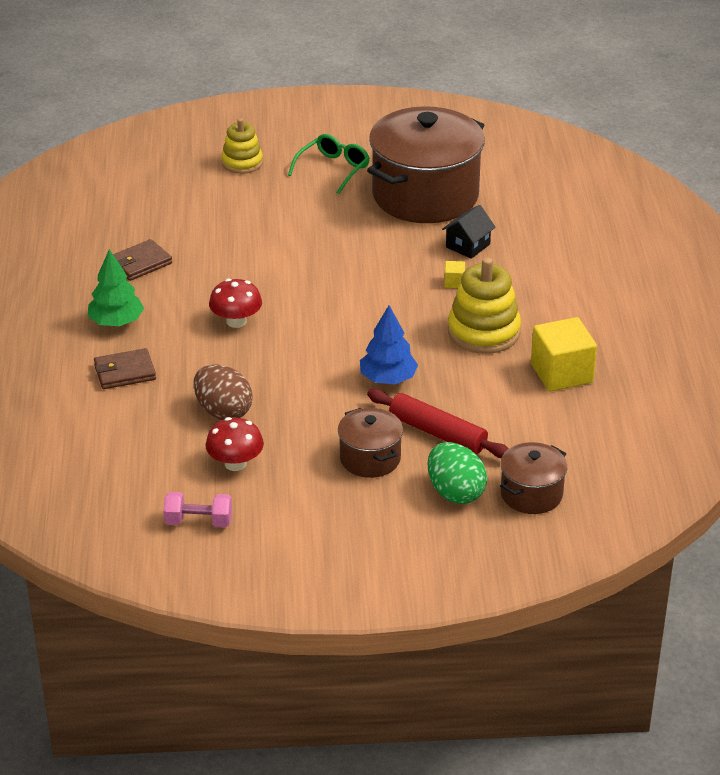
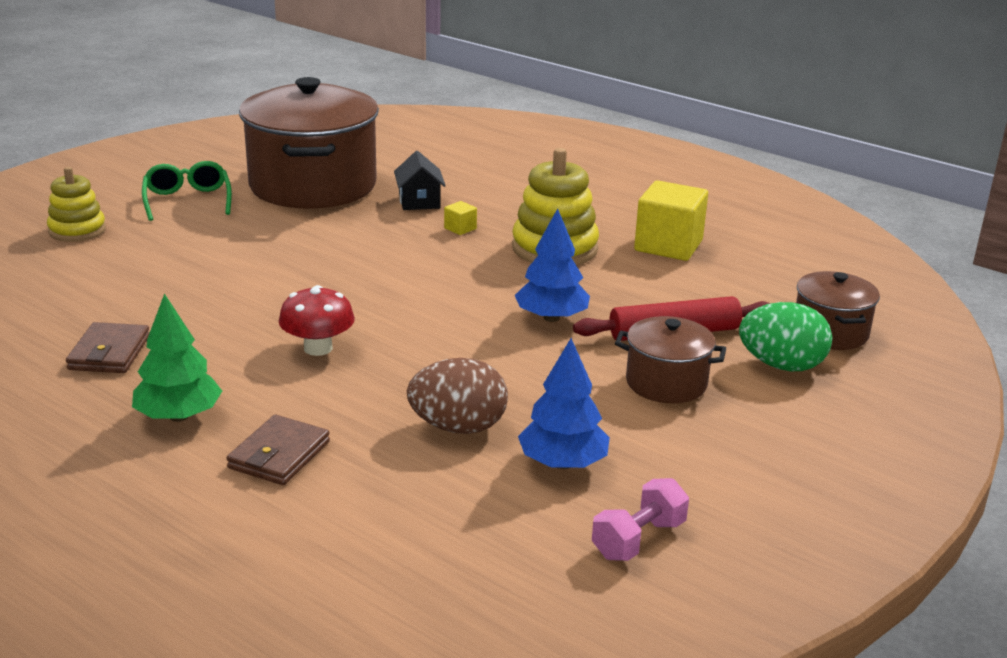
camera: 50 degrees left, 10 degrees down
red mushroom [205,417,264,471] -> blue tree [518,338,610,469]

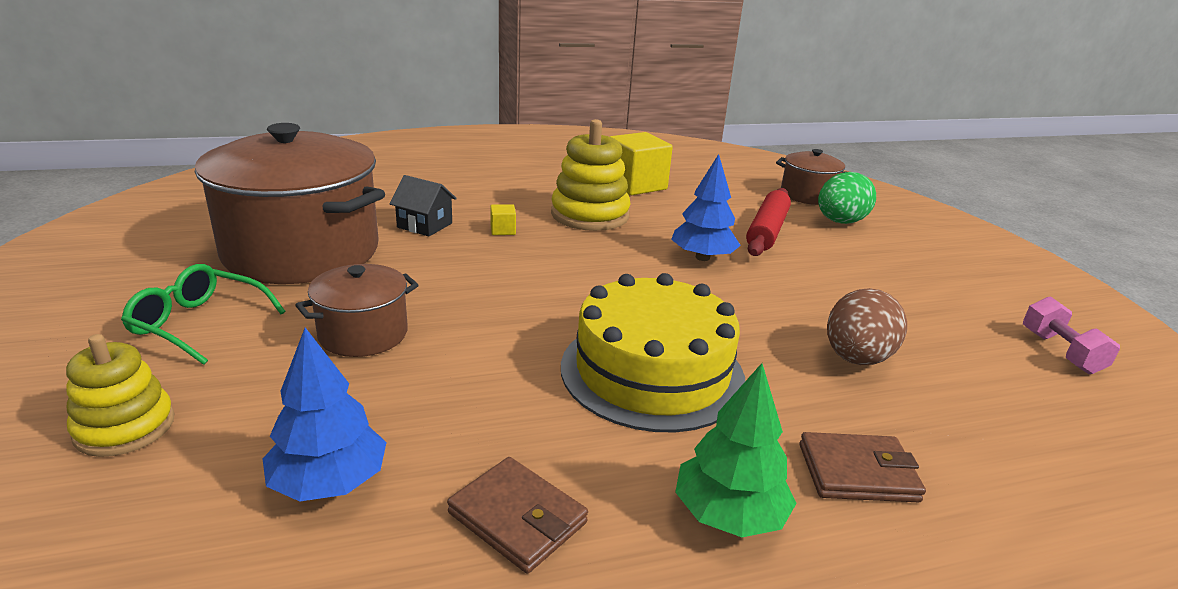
camera: 55 degrees left, 0 degrees up
brown wallet [226,415,330,485] -> brown wallet turned 60 degrees counterclockwise [799,432,926,502]
red mushroom [279,285,355,356] -> yellow cake [561,273,745,432]
blue tree [518,338,610,469] -> blue tree moved to [263,328,387,502]
brown pot [615,316,726,403] -> brown pot moved to [295,264,419,357]

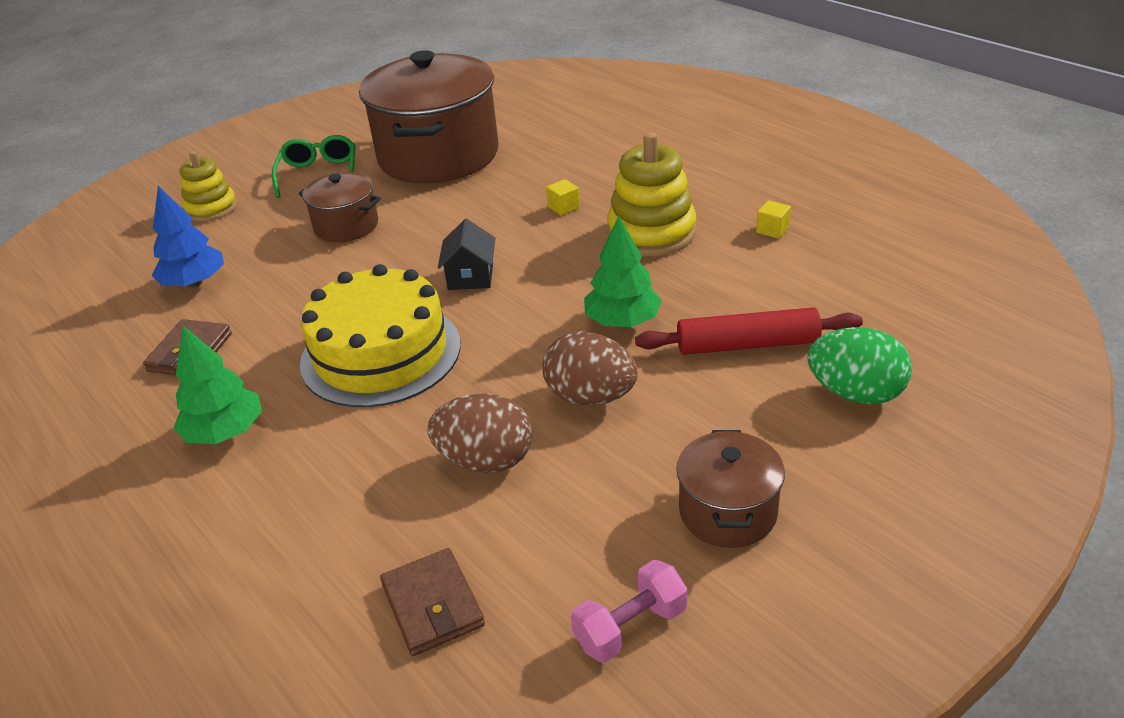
camera: 70 degrees right, 10 degrees up
black house [390,175,457,236] -> black house moved to [438,219,495,290]
yellow cube [610,132,673,195] -> yellow cube [756,200,791,239], size x0.43
blue tree [671,154,741,261] -> green tree [584,216,662,327]
brown pot [776,149,845,205] -> brown pot moved to [676,430,785,548]
brown wallet [799,432,926,502] -> brown wallet moved to [380,548,485,656]
none -> brown egg [542,331,638,405]

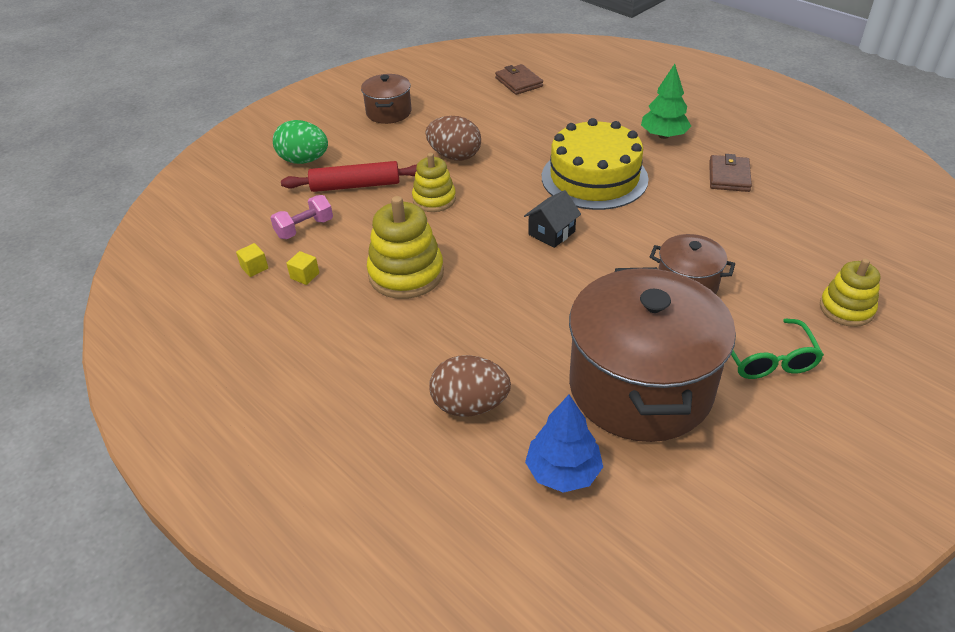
camera: 175 degrees right, 5 degrees up
blue tree [151,186,224,287] -> blue tree moved to [525,395,603,493]
brown egg [428,394,532,473] -> brown egg moved to [429,355,511,417]
black house [438,219,495,290] -> black house turned 45 degrees clockwise [524,190,581,248]
yellow cube [546,179,580,215] -> yellow cube moved to [236,243,268,277]
pink dumbbell [571,560,687,663] -> pink dumbbell moved to [270,195,333,239]
green tree [584,216,662,327] -> yellow stacking toy [412,153,456,212]

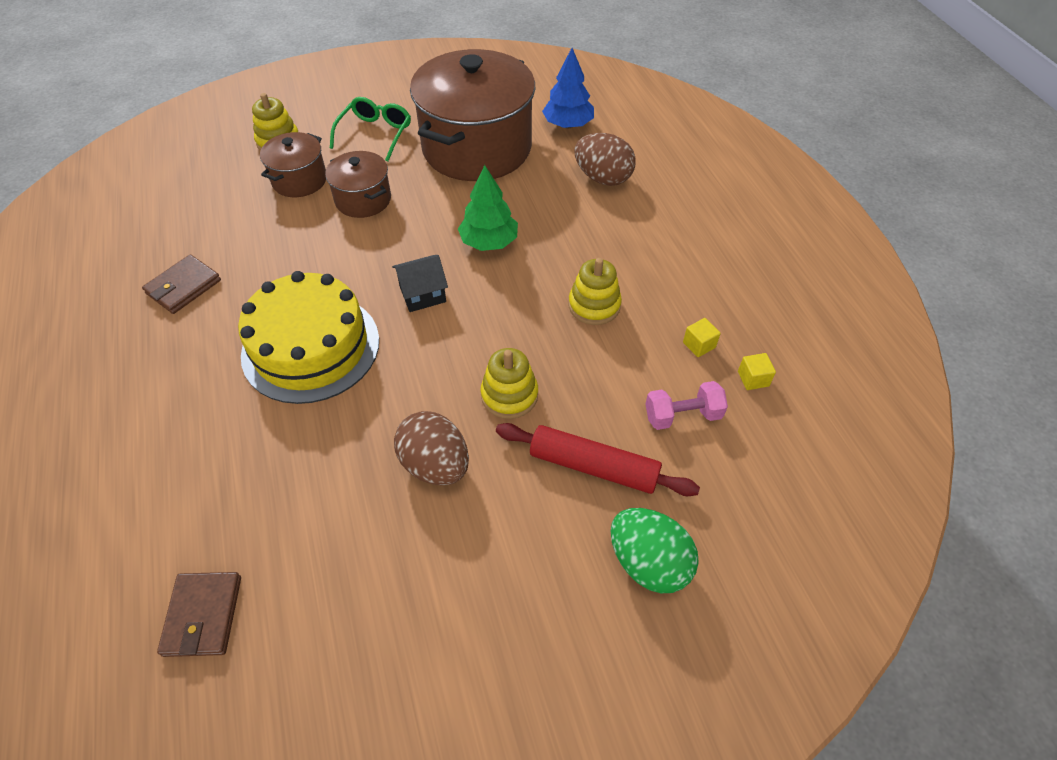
camera: 155 degrees left, 10 degrees up
brown pot [361,74,412,124] -> brown pot moved to [260,132,326,197]
yellow stacking toy [367,196,444,299] -> yellow stacking toy [568,258,622,325], size x0.64
green tree [641,64,691,139] -> green tree moved to [458,165,518,251]

